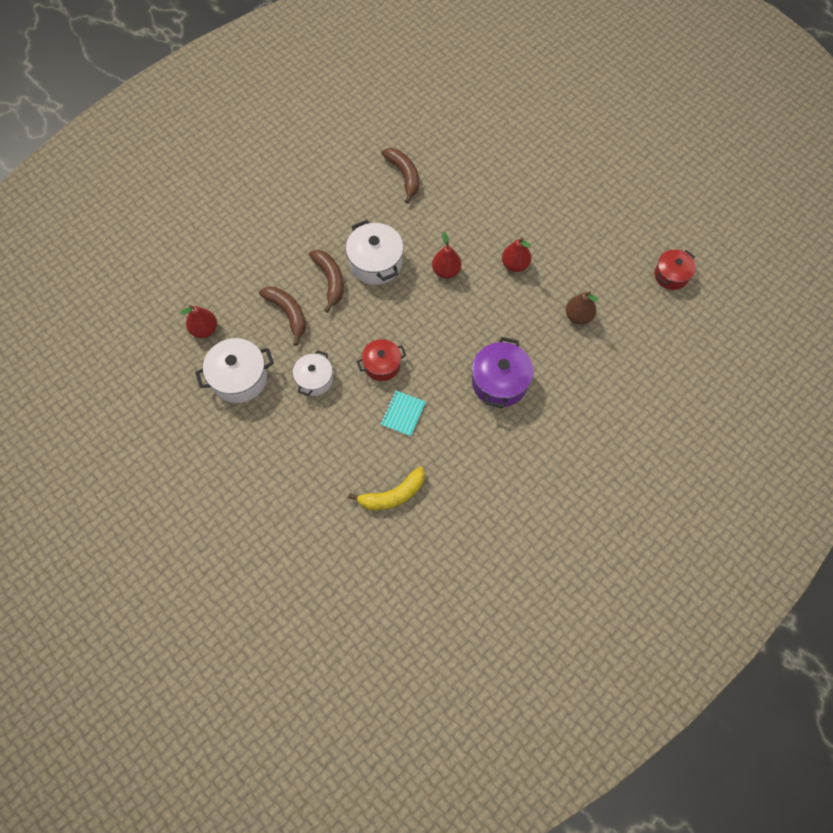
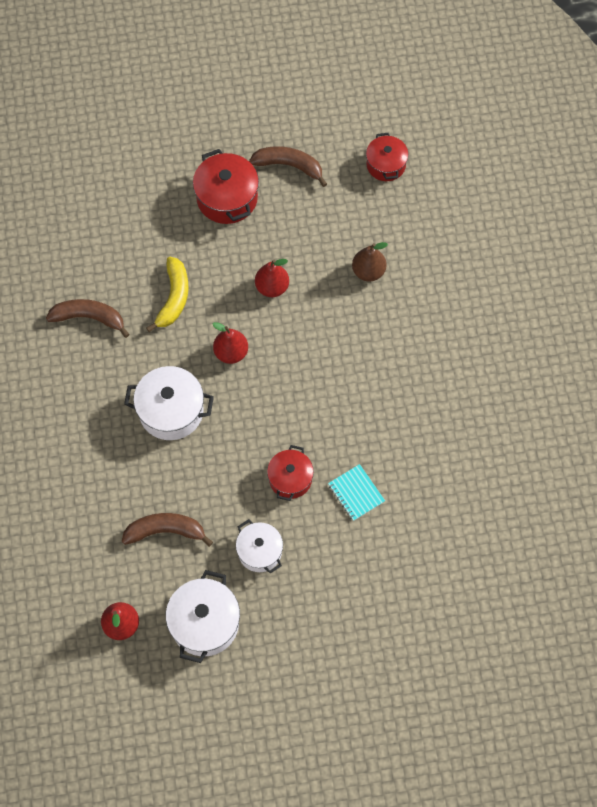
camera: 55 degrees left, 0 degrees up
brown banana [309,250,344,313] -> brown banana moved to [249,146,327,187]
yellow banana [348,467,425,510] -> yellow banana moved to [146,257,189,332]
purple pot [472,337,534,408] -> none
none -> red pot [193,149,259,224]

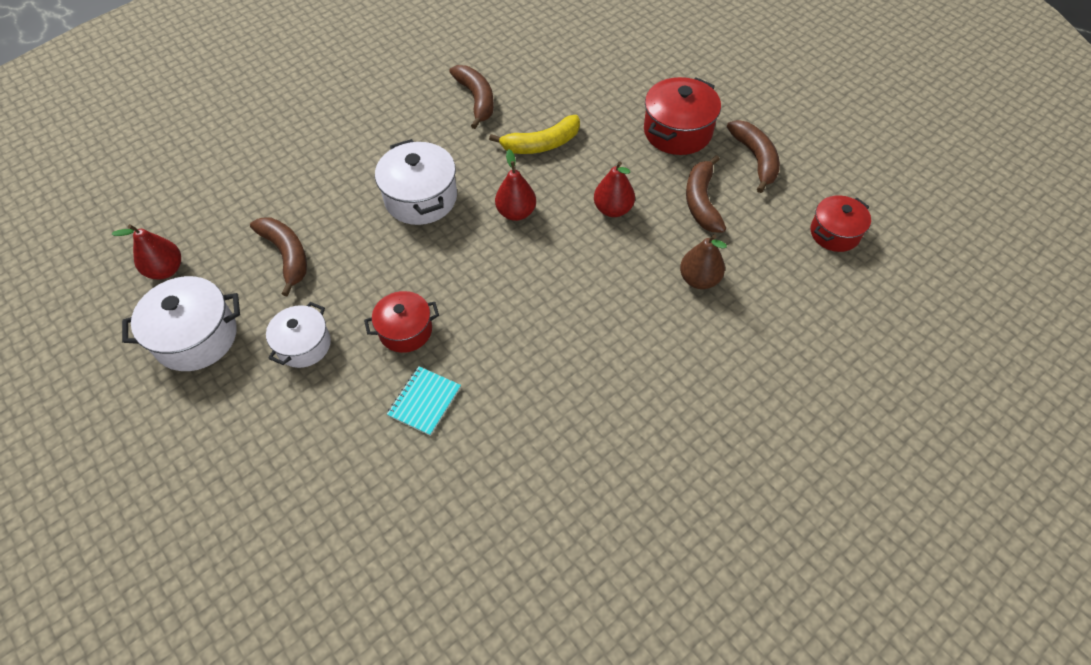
camera: 60 degrees right, 10 degrees down
none -> brown banana [686,155,726,232]

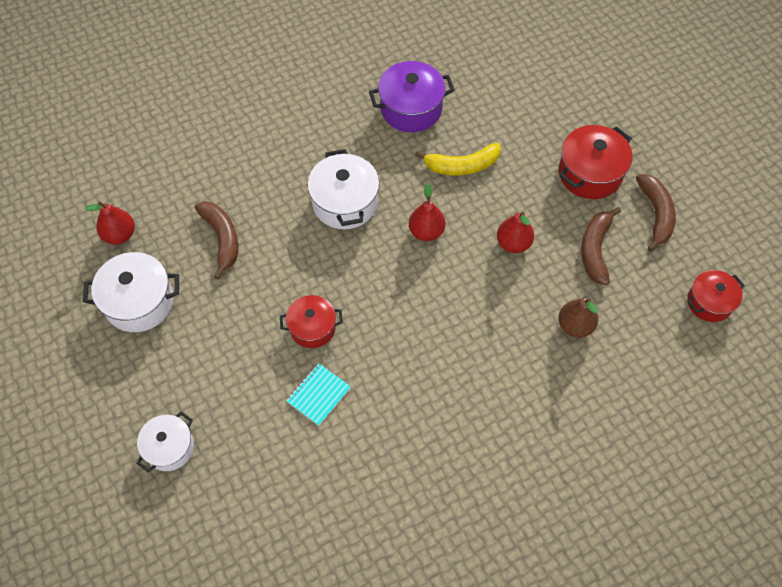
camera: 10 degrees right, 5 degrees up
white pot [266,302,331,368] -> white pot moved to [136,411,194,472]
brown banana [449,65,494,129] -> purple pot [369,61,455,132]

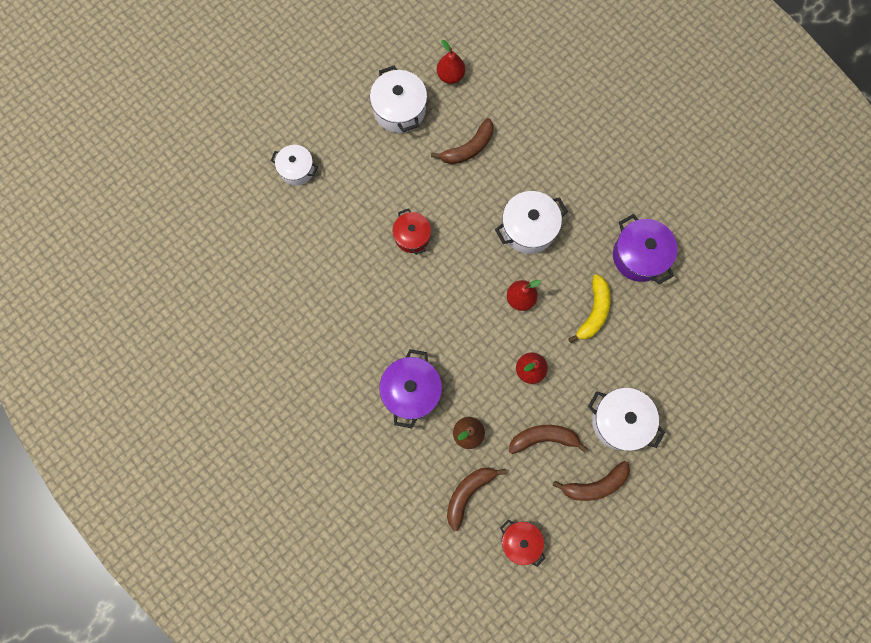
camera: 75 degrees right, 15 degrees up
turquoise notebook [286,363,351,426] -> none
yellow banana [415,143,501,175] -> yellow banana turned 135 degrees counterclockwise [568,274,611,343]
red pot [559,125,632,199] -> white pot [588,387,665,451]
none -> purple pot [379,349,442,428]
none -> brown banana [447,468,506,531]

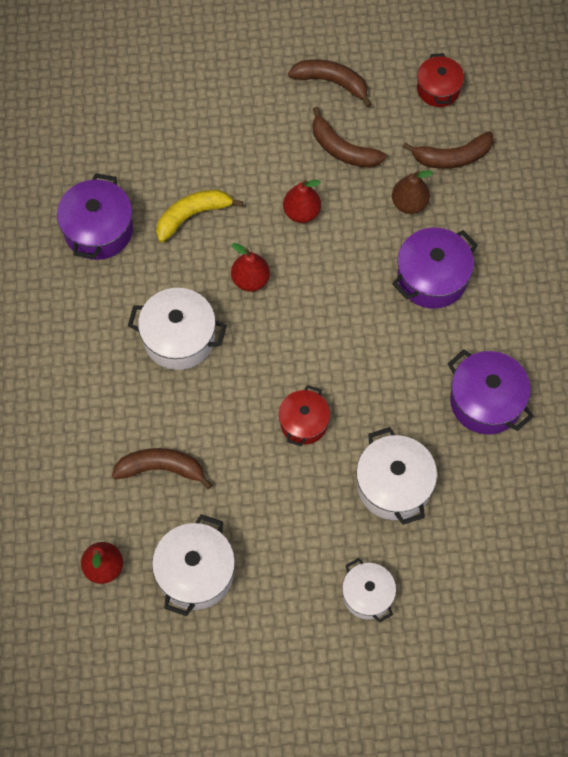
camera: 140 degrees left, 10 degrees down
white pot [588,387,665,451] -> white pot moved to [356,427,437,525]
none -> purple pot [447,349,534,435]

